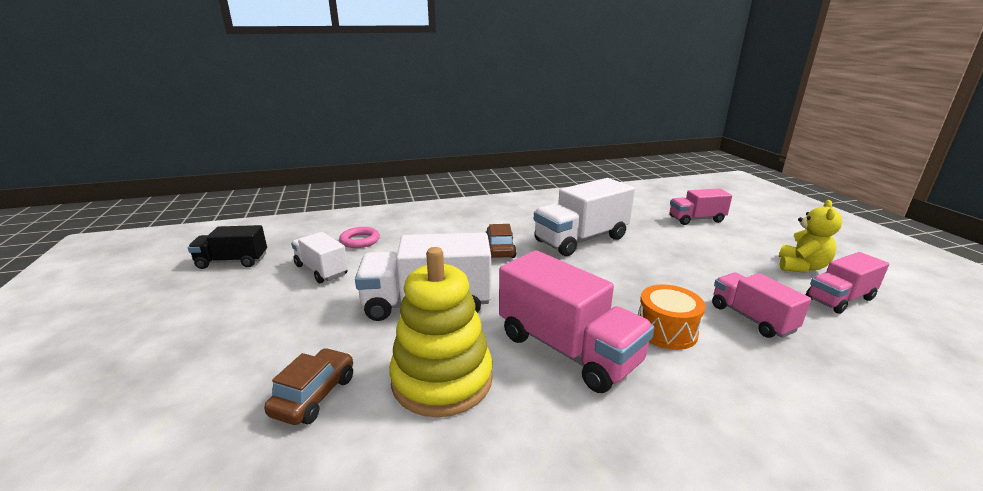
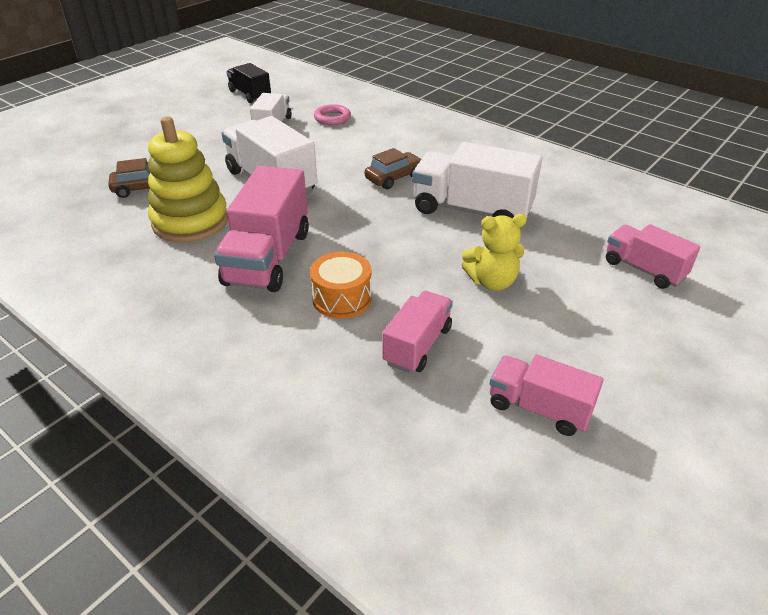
camera: 55 degrees right, 15 degrees up
yellow teddy bear [779,200,842,273] -> yellow teddy bear moved to [462,214,527,291]

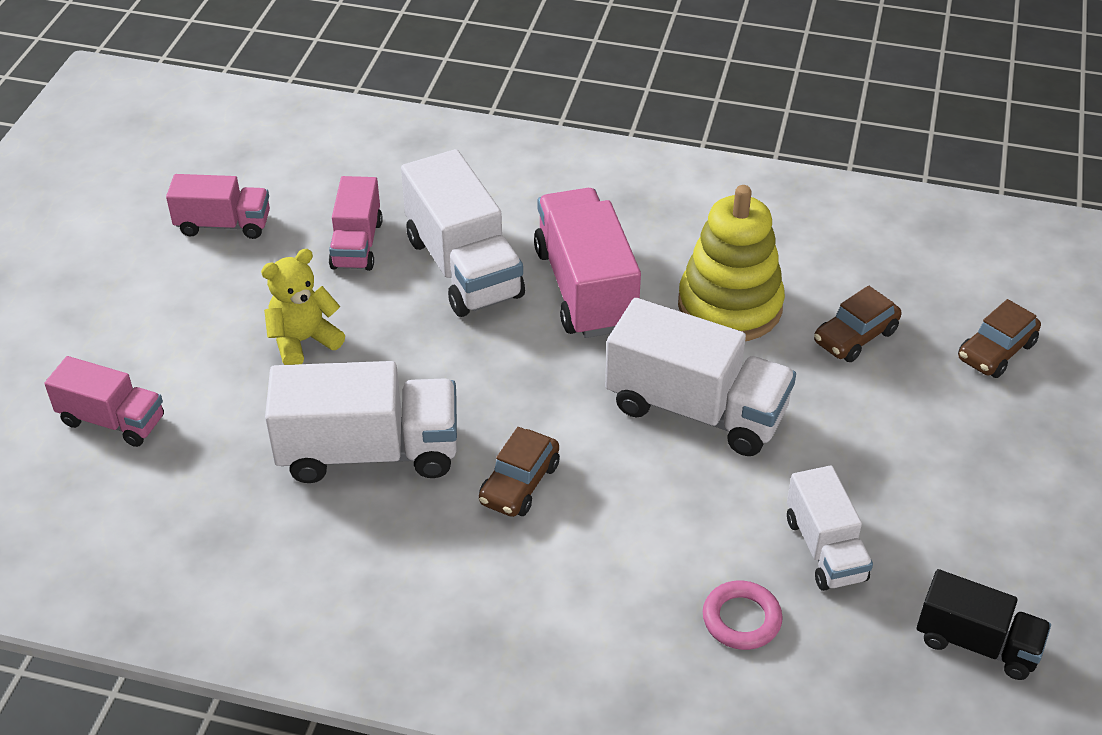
camera: 155 degrees right, 5 degrees up
orange drum [310,252,372,319] -> white truck [401,149,525,317]
none -> brown car [958,299,1041,378]

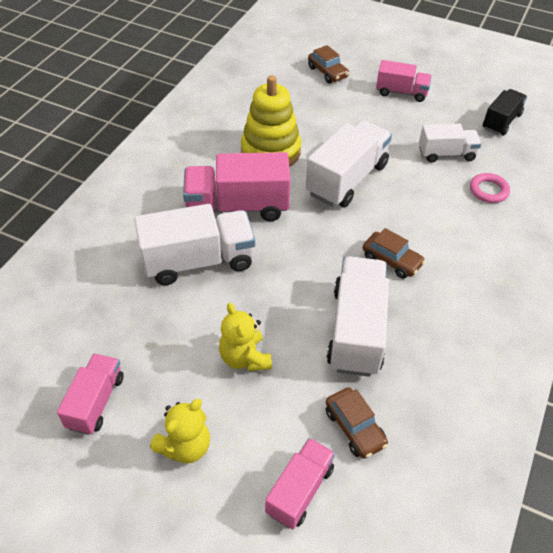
camera: 80 degrees left, 5 degrees up
pink truck [329,176,383,271] -> pink truck moved to [376,60,432,102]
brown car [814,286,901,362] -> brown car moved to [326,387,388,459]
none -> yellow teddy bear [150,399,210,463]

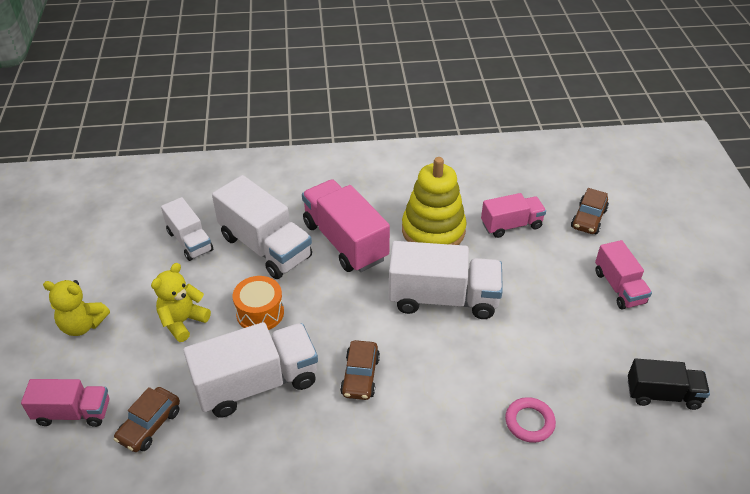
camera: 60 degrees right, 5 degrees down
pink truck [57,353,124,435] -> pink truck moved to [481,193,546,238]
white truck [419,124,481,163] -> white truck moved to [161,197,213,261]
none -> orange drum [233,276,284,330]

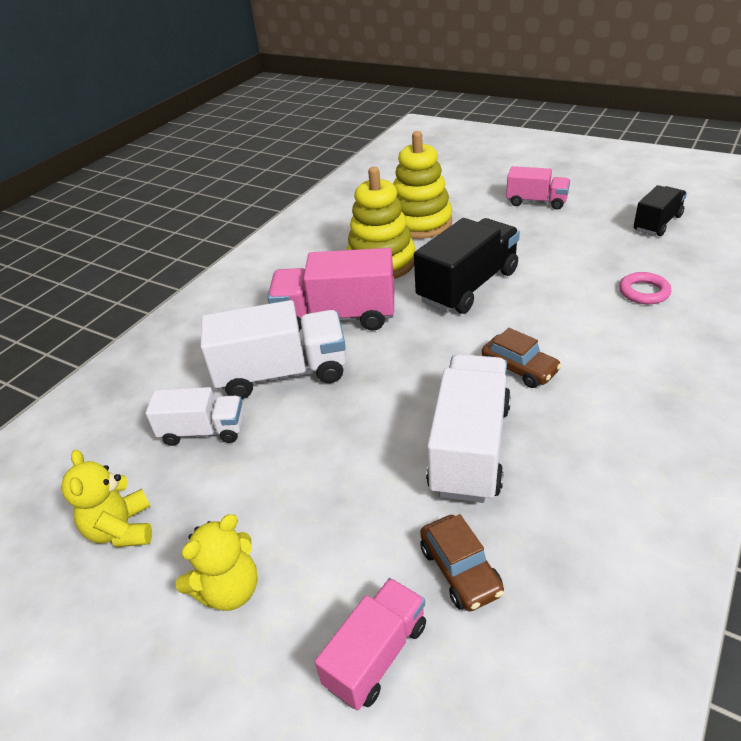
camera: 50 degrees left, 5 degrees down
yellow teddy bear [151,263,211,342] -> yellow teddy bear moved to [61,450,152,547]
orange drum [233,276,284,330] -> none
white truck [389,241,503,319] -> black truck [414,218,520,314]
pink truck [481,193,546,238] -> yellow stacking toy [393,131,452,239]
brown car [571,188,609,234] -> none

